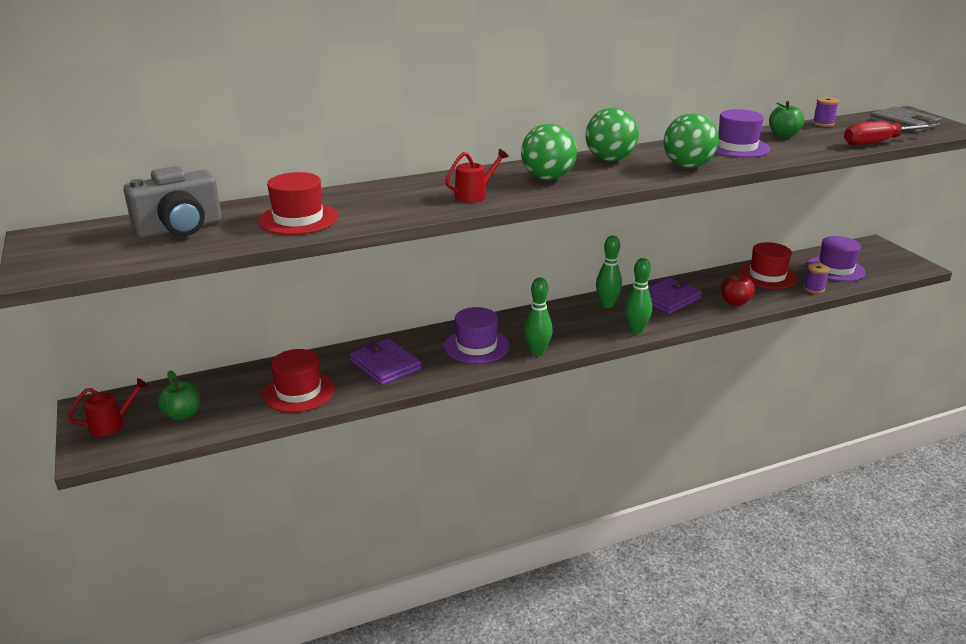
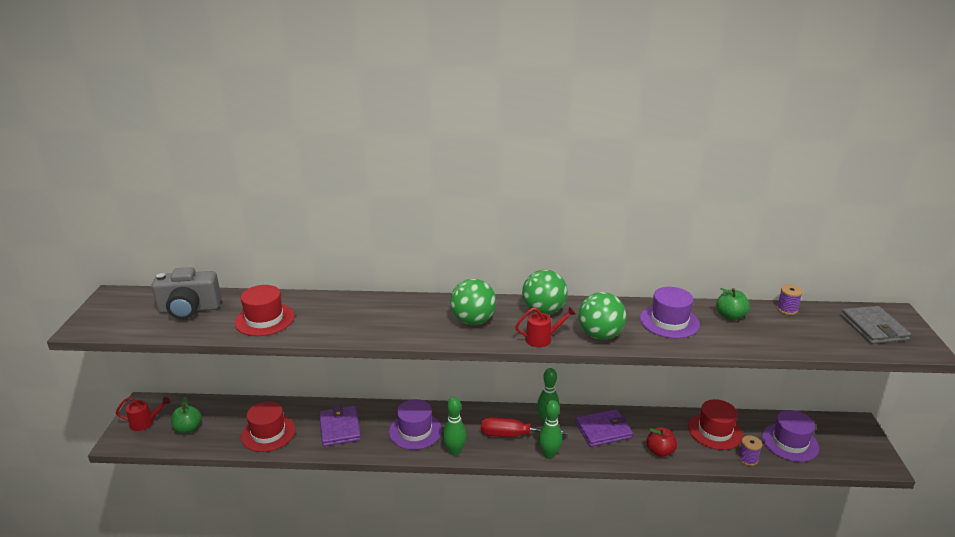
camera: 25 degrees right, 0 degrees up
red watering can [445,149,508,203] -> red watering can moved to [515,307,576,347]
red screwdriver [844,121,934,146] -> red screwdriver moved to [481,417,568,437]

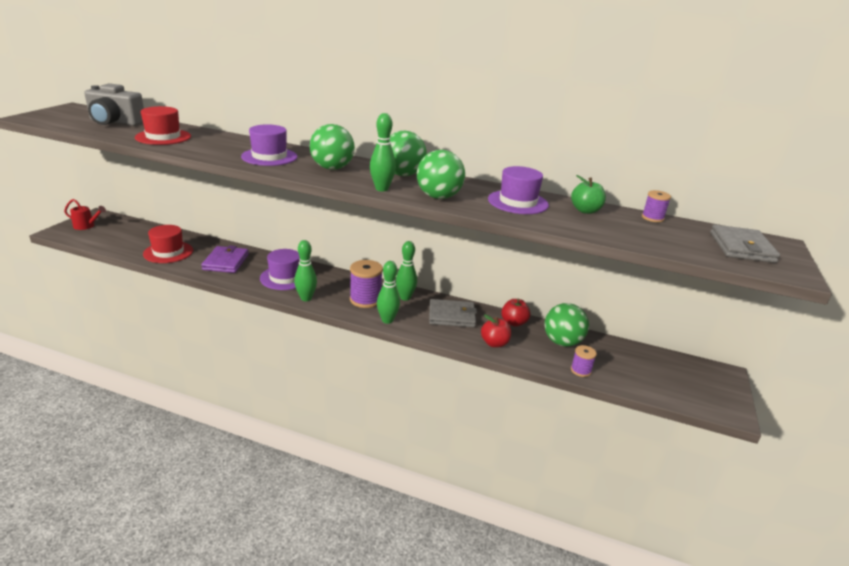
camera: 15 degrees right, 0 degrees up
green apple [171,397,202,433] -> none
red screwdriver [481,417,568,437] -> purple spool [350,260,383,308]
red watering can [515,307,576,347] -> green bowling pin [370,113,396,191]
purple wallet [575,409,633,447] -> grey wallet [429,299,477,327]
red hat [688,399,743,450] -> green ball [544,303,589,347]
purple hat [762,410,819,462] -> purple hat moved to [241,124,297,166]
none -> red apple [501,298,531,327]

